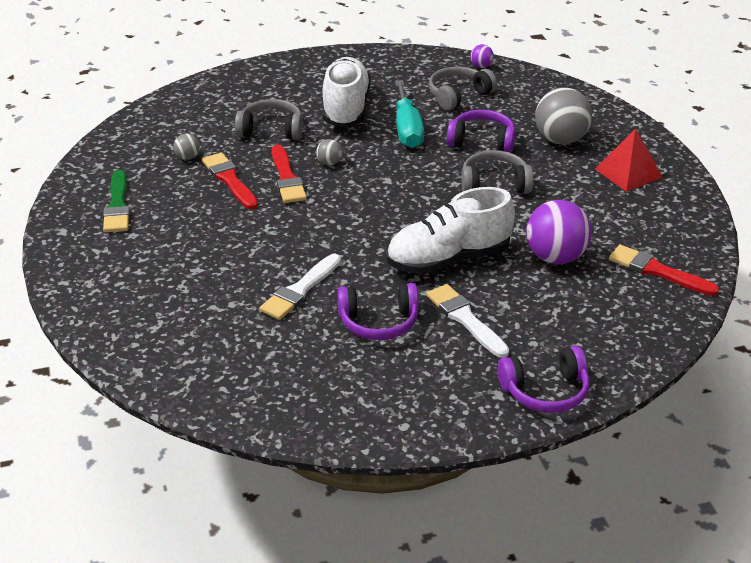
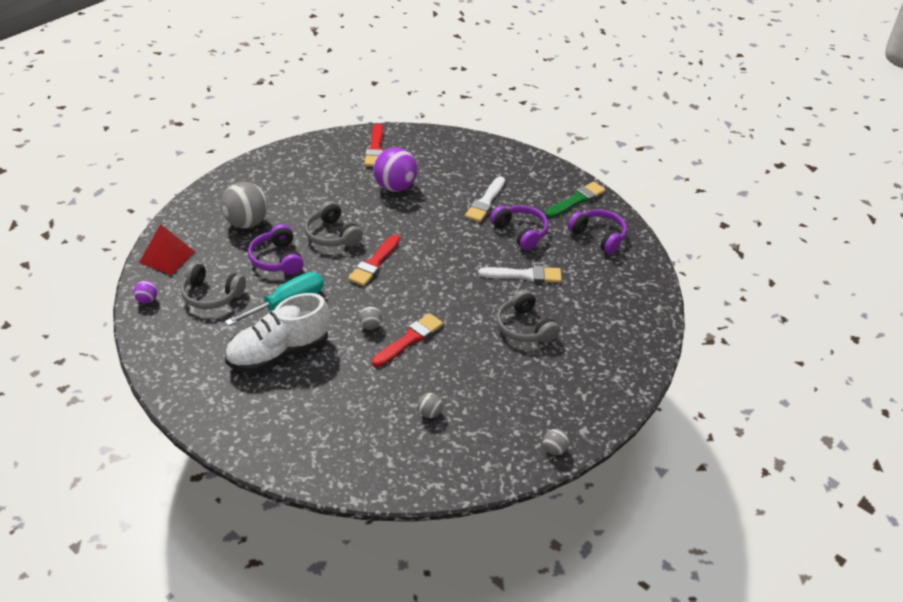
camera: 125 degrees left, 5 degrees up
green brush [103,170,130,232] -> green brush moved to [545,182,605,218]
red brush [202,153,258,209] -> red brush moved to [348,234,400,286]
grey headphones [235,99,303,140] -> grey headphones moved to [496,289,560,343]
white shoe [387,187,515,274] -> none
purple headphones [497,346,589,413] -> purple headphones moved to [568,209,627,254]
red pyramid [595,128,663,192] -> red pyramid moved to [139,224,195,275]
none -> grey ball [543,429,569,455]

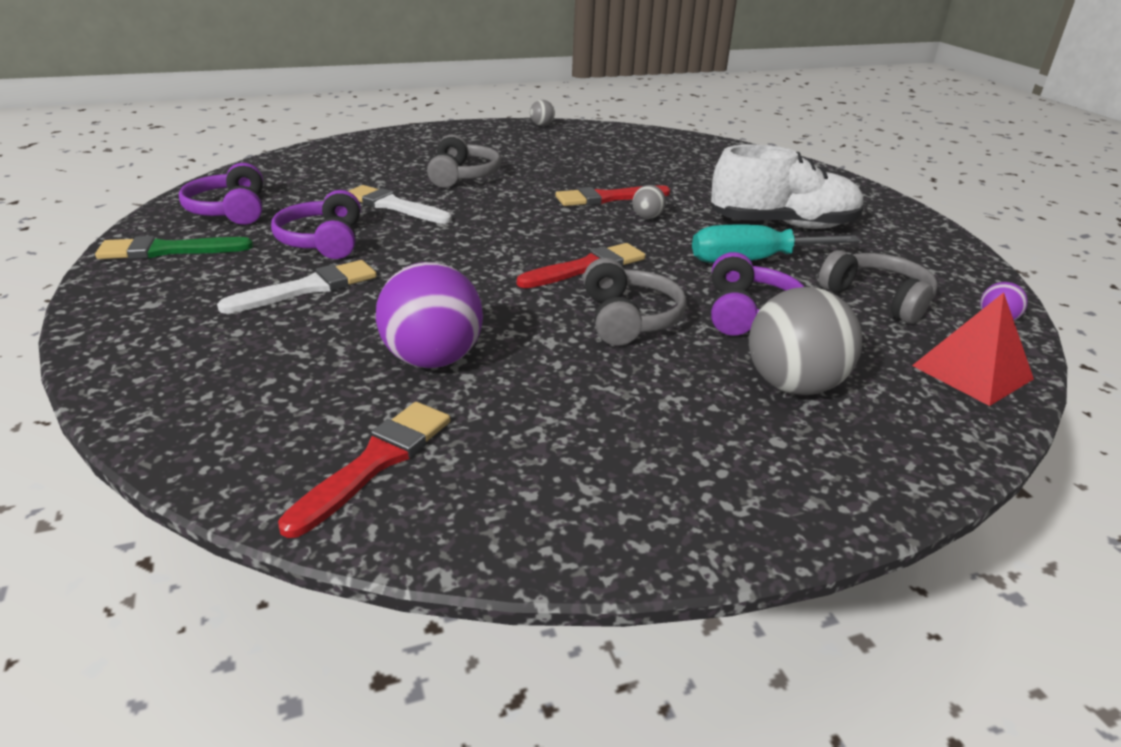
camera: 150 degrees left, 10 degrees down
grey ball [417,393,443,418] -> none

